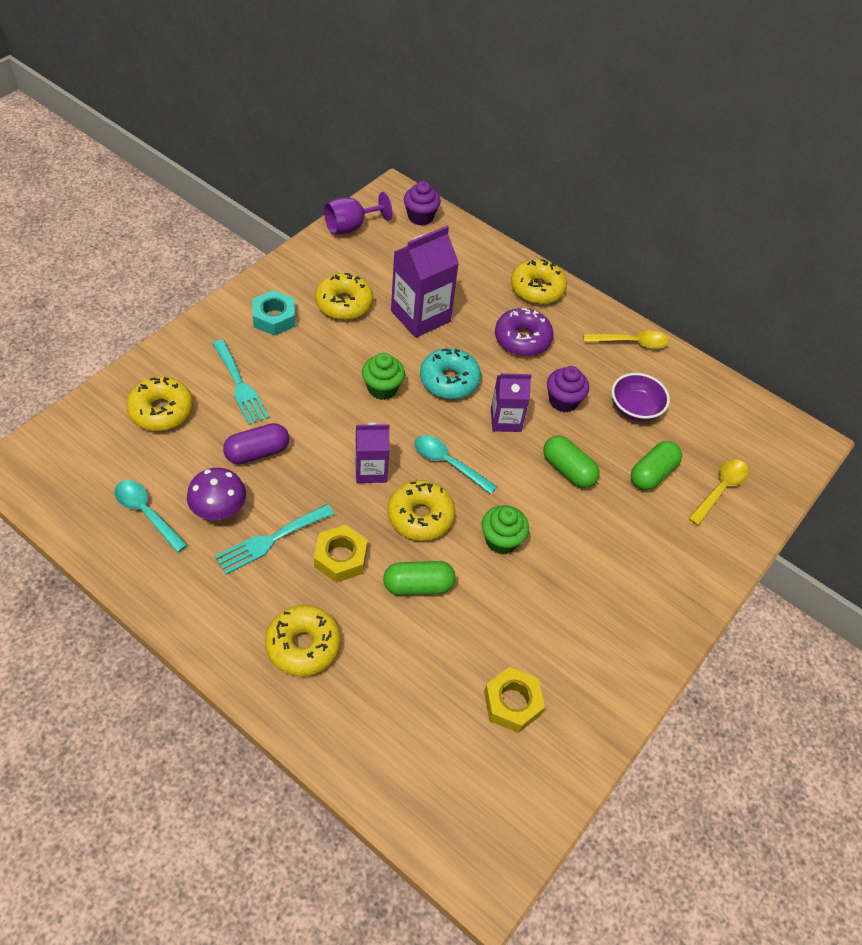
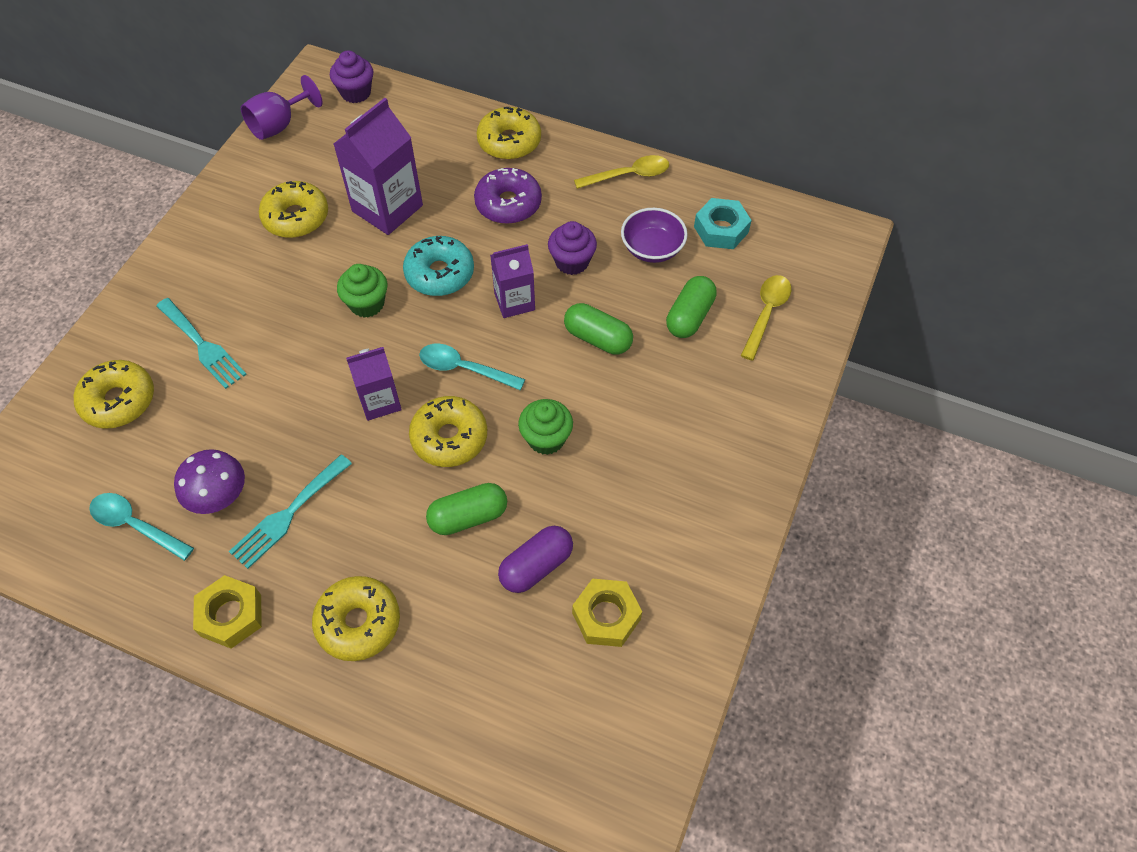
camera: 10 degrees left, 5 degrees up
purple capsule [223,423,289,464] -> purple capsule moved to [498,526,573,593]
turquoise nut [253,290,296,336] -> turquoise nut moved to [694,198,752,249]
yellow nut [314,525,368,583] -> yellow nut moved to [193,575,262,649]

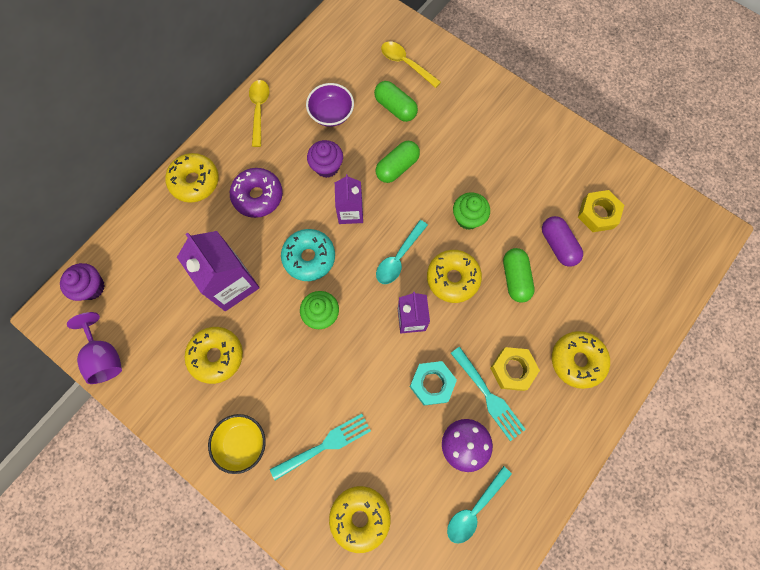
camera: 75 degrees left, 15 degrees up
yellow nut [193,575,262,649] -> yellow nut moved to [490,347,540,391]
turquoise nut [694,198,752,249] -> turquoise nut moved to [410,361,457,406]
none -> yellow bowl [208,414,266,474]

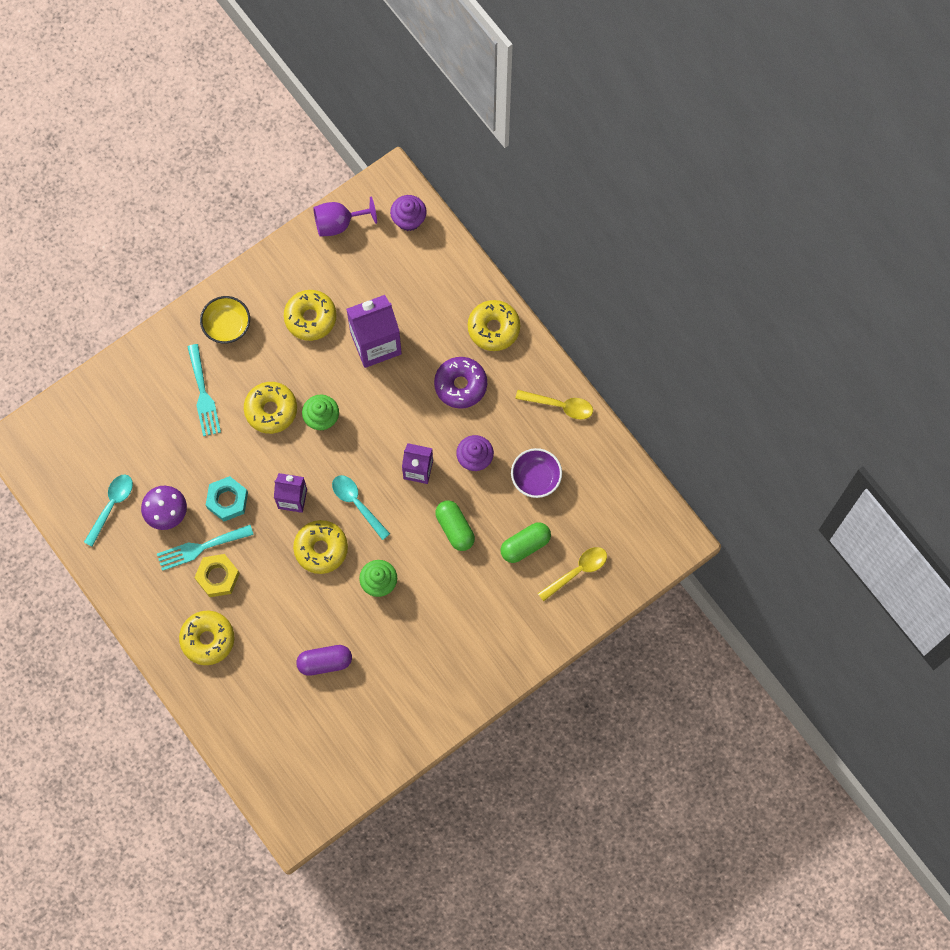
camera: 105 degrees right, 0 degrees up
turquoise donut [281,229,335,281] -> none
yellow donut [329,486,391,553] -> yellow donut moved to [244,382,297,434]
turquoise spoon [447,466,512,544] -> turquoise spoon turned 60 degrees clockwise [84,474,133,547]
green capsule [503,248,535,303] -> none
yellow nut [578,190,624,232] -> none

